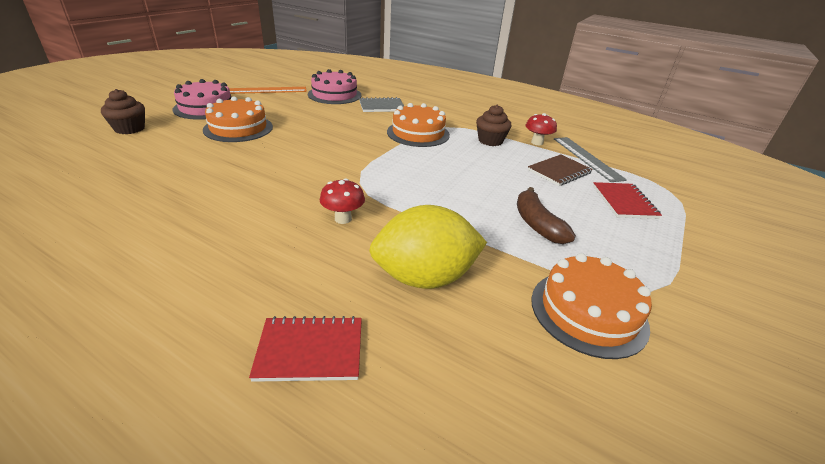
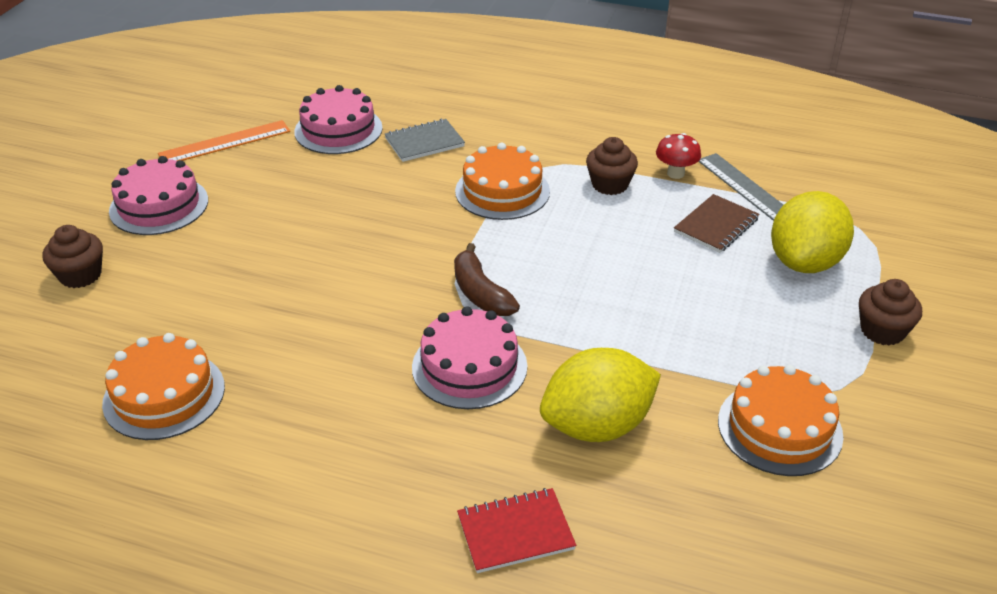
camera: 10 degrees left, 5 degrees up
orange cake [203,96,273,142] -> orange cake moved to [102,333,225,440]
red mushroom [320,179,365,224] -> pink cake [412,306,527,409]
brown banana [517,187,576,244] -> brown banana moved to [454,243,520,316]
red notebook [593,182,662,219] -> yellow lemon [771,191,854,273]
none -> brown cupcake [859,279,922,346]

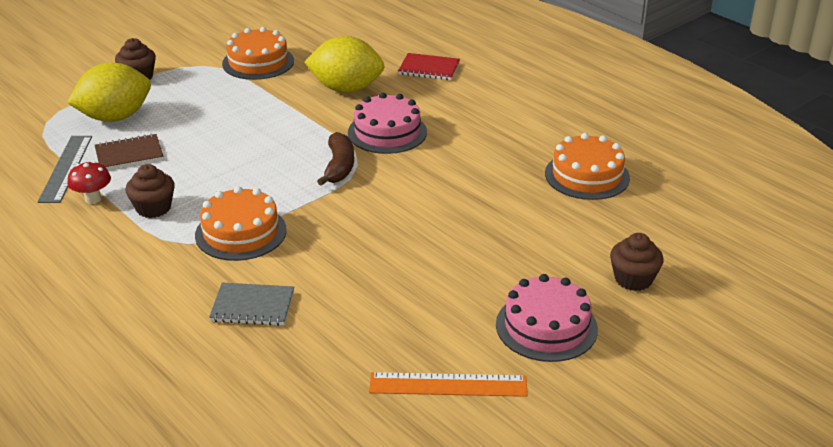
camera: 150 degrees left, 5 degrees down
pink cake [294,85,383,154] -> none

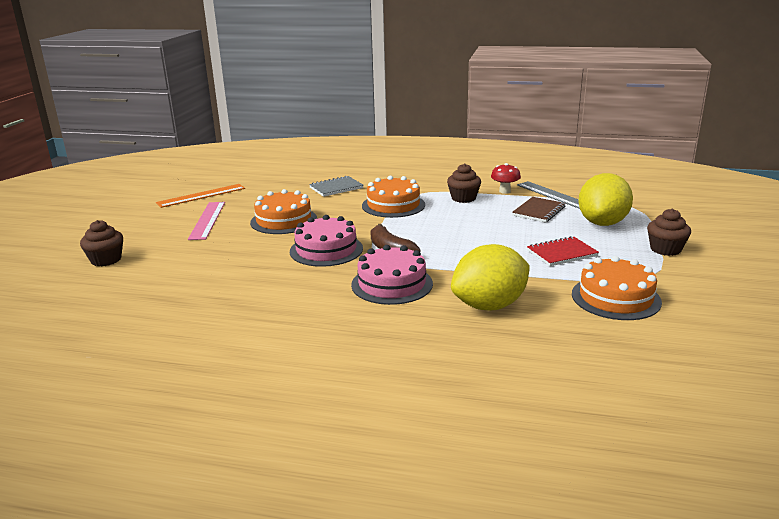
camera: 145 degrees right, 10 degrees down
red notebook [398,53,460,80] -> red notebook moved to [527,236,599,266]
pink cake [496,274,598,362] -> pink cake moved to [290,215,363,267]
orange cake [545,133,630,200] -> orange cake moved to [250,189,317,234]
none -> pink ruler [188,202,225,240]

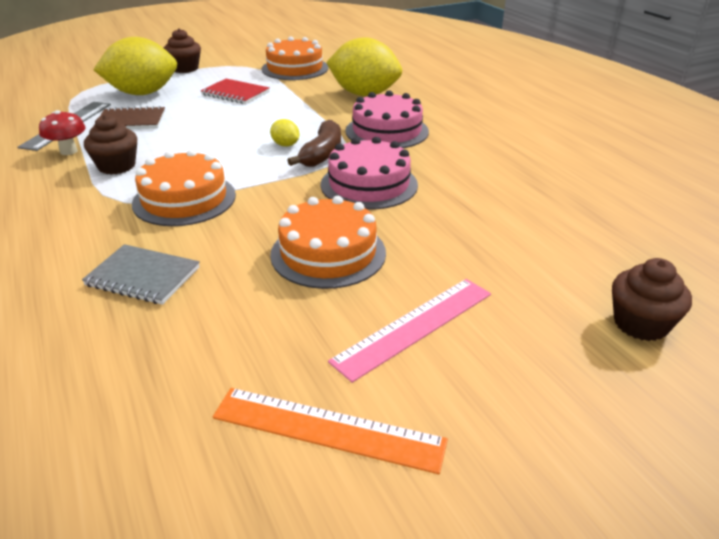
camera: 130 degrees left, 10 degrees up
none -> yellow lemon [270,119,300,147]

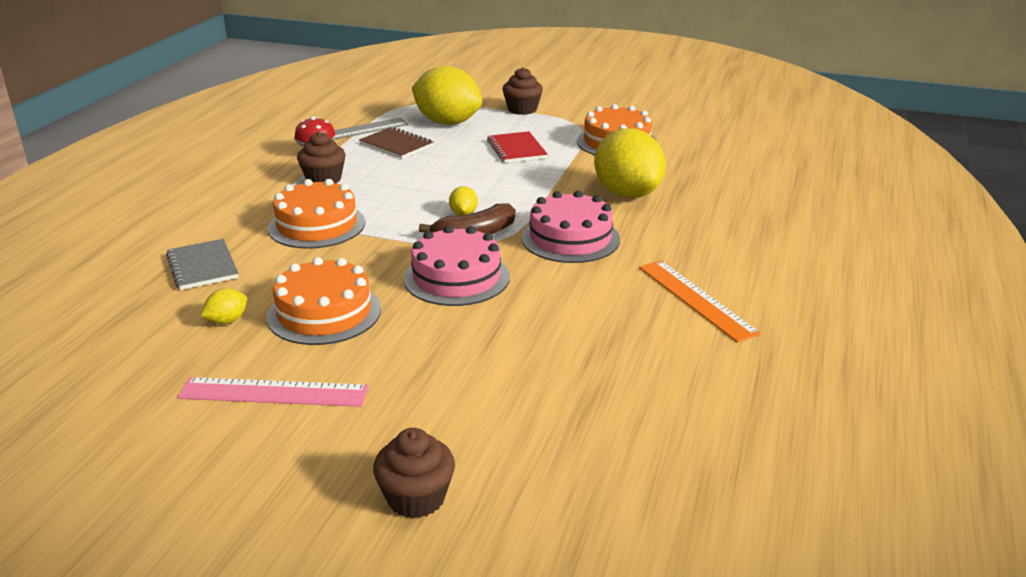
camera: 45 degrees right, 5 degrees down
orange ruler [213,388,448,474] -> orange ruler moved to [639,260,761,343]
none -> yellow lemon [201,288,247,324]

